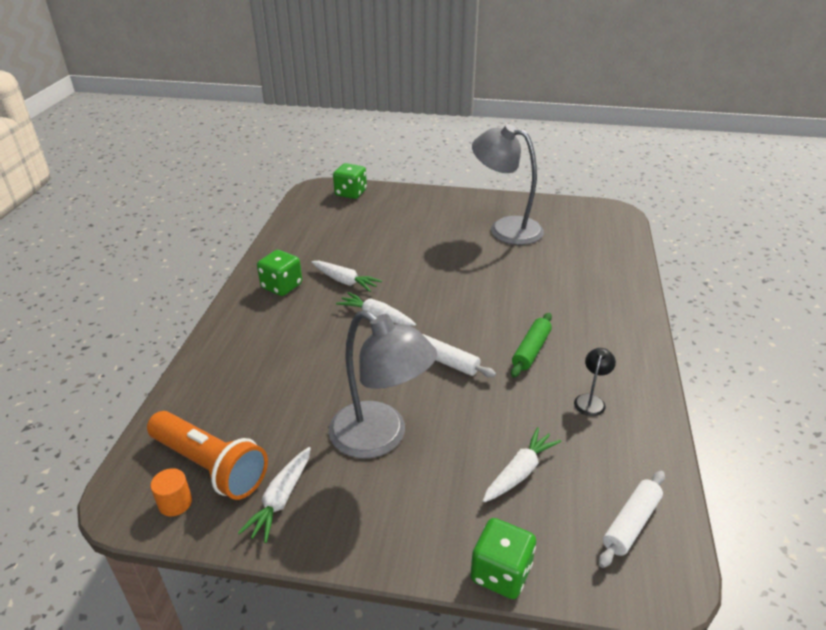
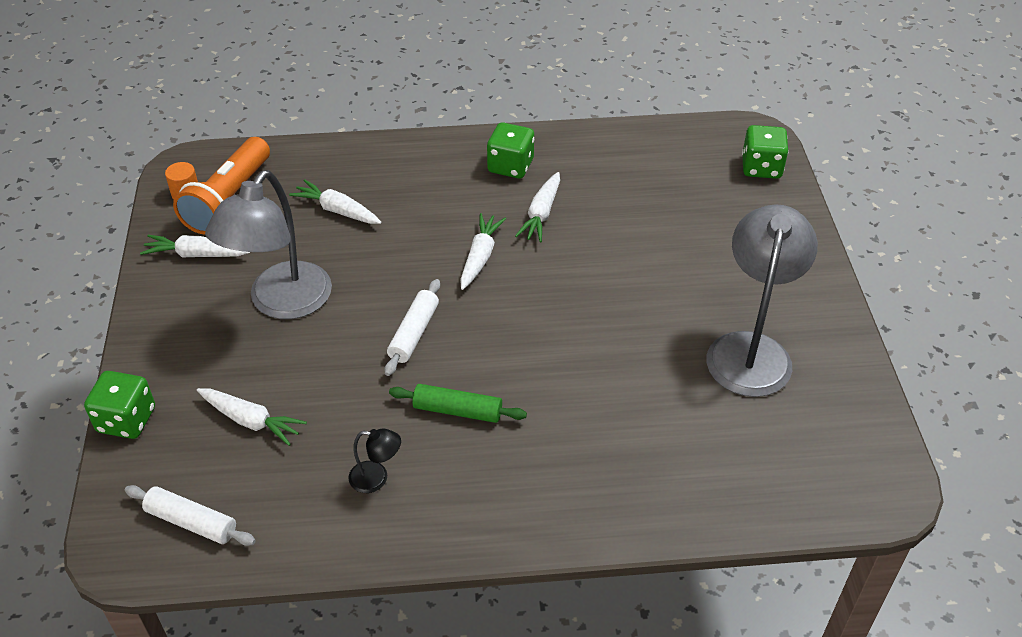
camera: 75 degrees right, 10 degrees up
none -> white carrot [289,179,382,224]

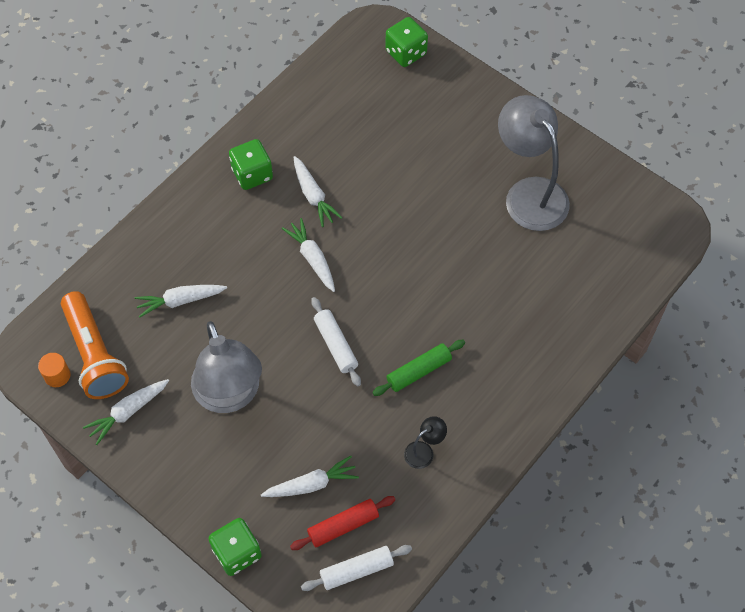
camera: 45 degrees left, 15 degrees up
none -> red rolling pin [290,496,395,550]

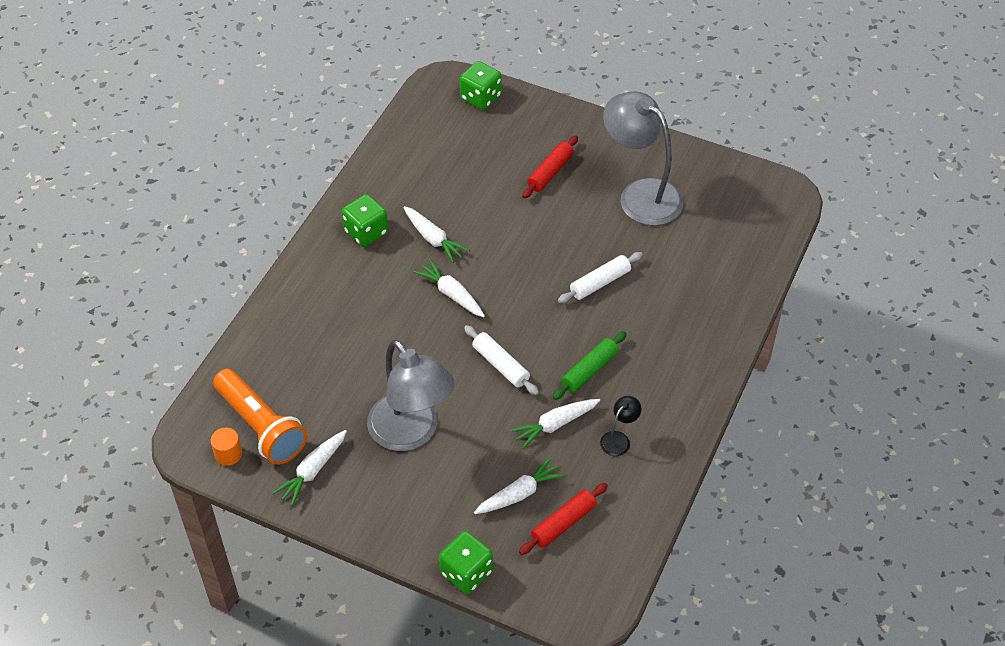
camera: 15 degrees left, 10 degrees down
white carrot [135,285,227,318] -> white carrot moved to [510,399,600,449]
white rolling pin [301,545,412,591] -> white rolling pin moved to [558,252,643,303]
none -> red rolling pin [522,135,578,198]

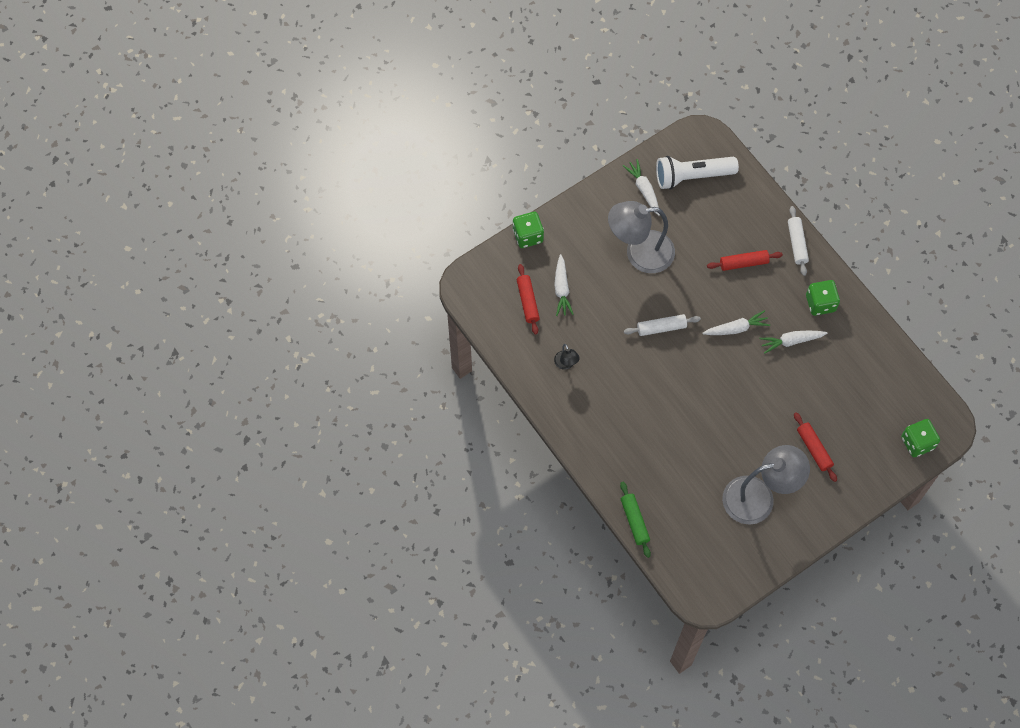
camera: 120 degrees right, 15 degrees up
orange cylinder [211,427,242,466] -> none
orange flashlight [213,369,307,465] -> white flashlight [656,156,739,189]
white carrot [510,399,600,449] -> none
green rolling pin [552,331,627,400] -> green rolling pin moved to [620,482,651,558]
white rolling pin [558,252,643,303] -> white rolling pin moved to [788,206,809,276]
none -> red rolling pin [707,250,783,271]

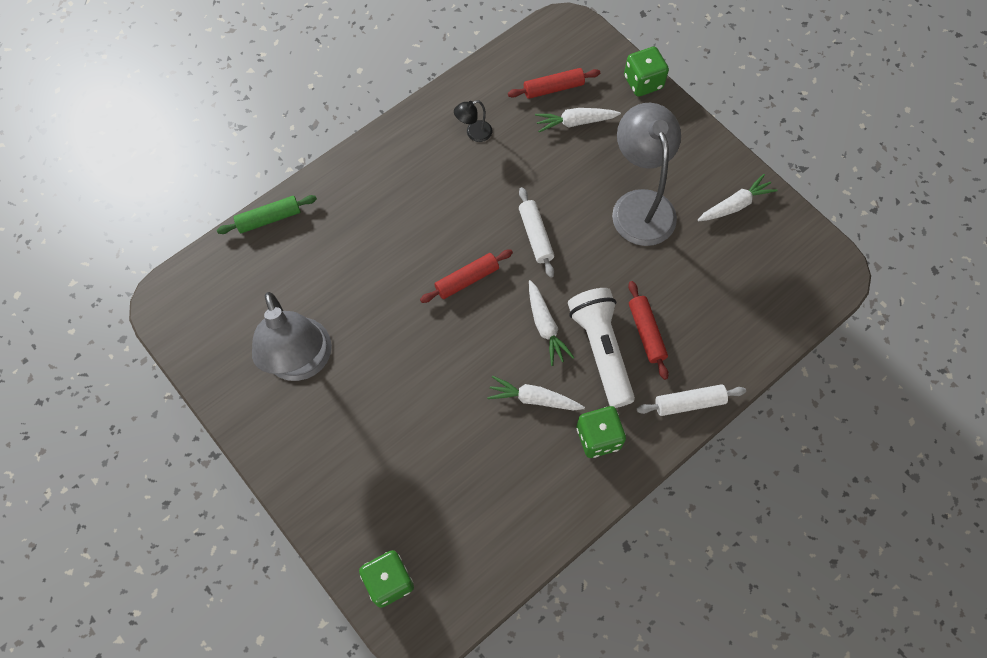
camera: 85 degrees right, 0 degrees up
white flashlight [656,156,739,189] -> white flashlight moved to [568,288,635,408]
white carrot [759,331,828,354] -> white carrot turned 60 degrees counterclockwise [487,376,585,410]
red rolling pin [794,412,837,482] -> red rolling pin moved to [420,250,513,303]

